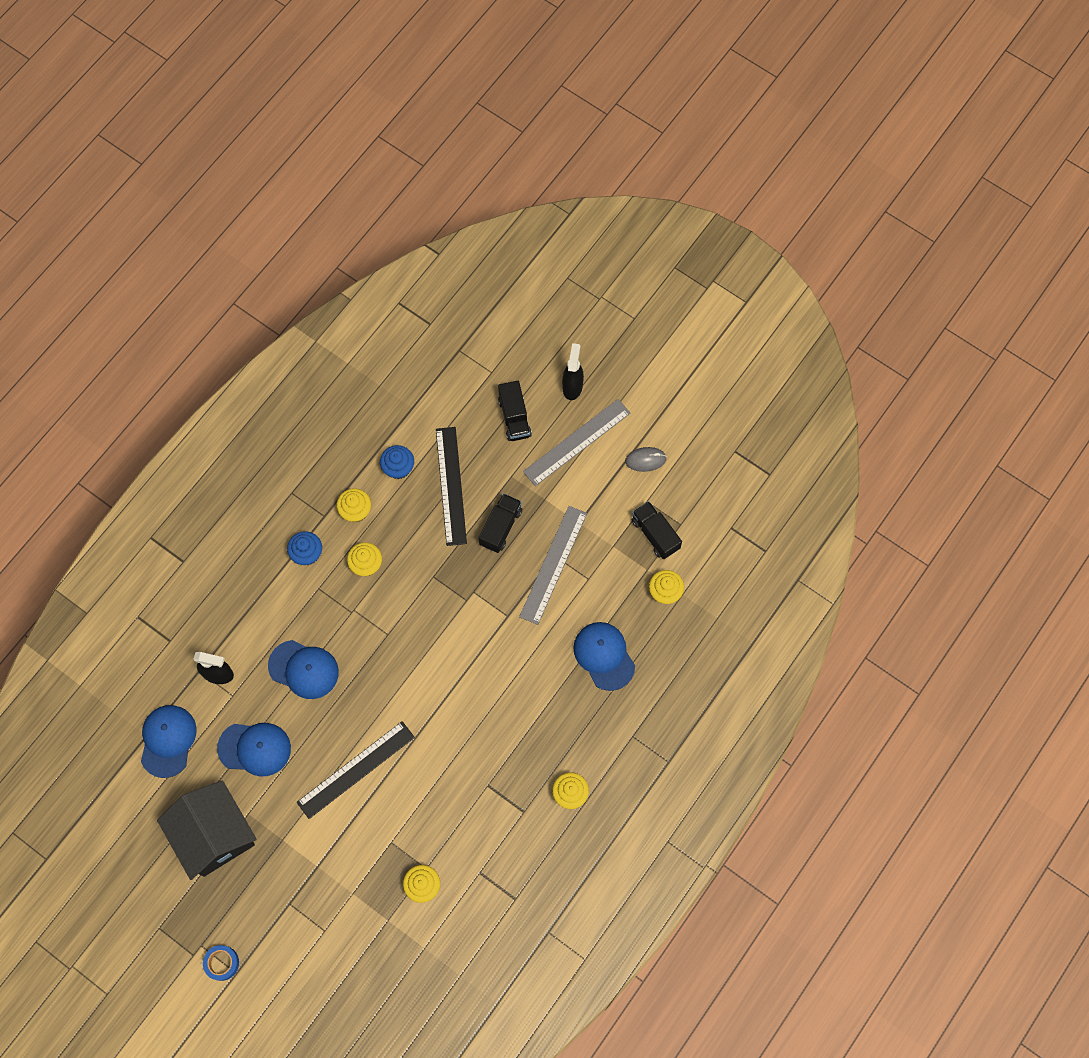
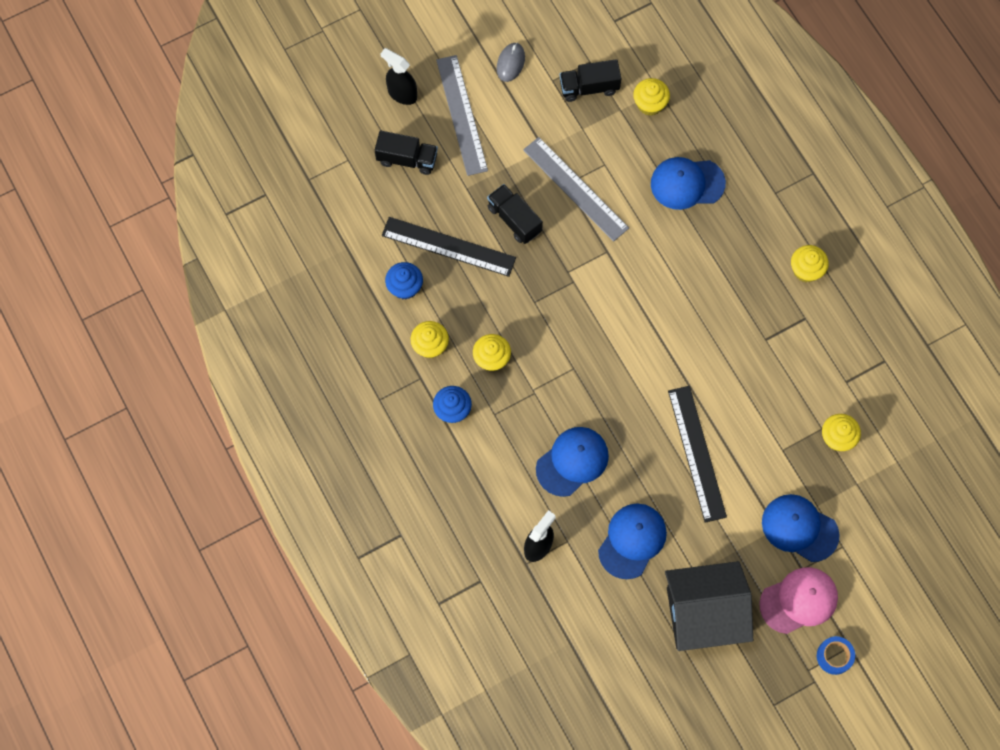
camera: 65 degrees left, 0 degrees up
blue cap [141,705,197,778] -> blue cap moved to [762,494,840,562]
none -> pink cap [759,567,838,634]

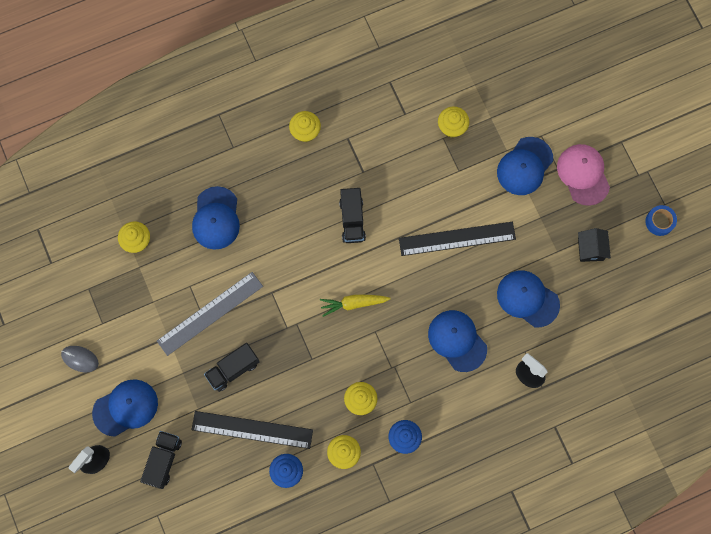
camera: 85 degrees left, 5 degrees up
black ruler [382,217,516,277] -> black ruler turned 75 degrees clockwise [192,411,313,449]
grey ruler [436,55,488,176] -> blue cap [92,379,158,437]
black truck [560,59,621,102] -> black truck moved to [339,188,366,243]
black house [665,561,753,651] -> black house [578,228,611,262], size x0.47
blue tape [817,636,855,675] -> blue tape moved to [645,205,677,236]
none -> yellow carrot [320,294,390,317]

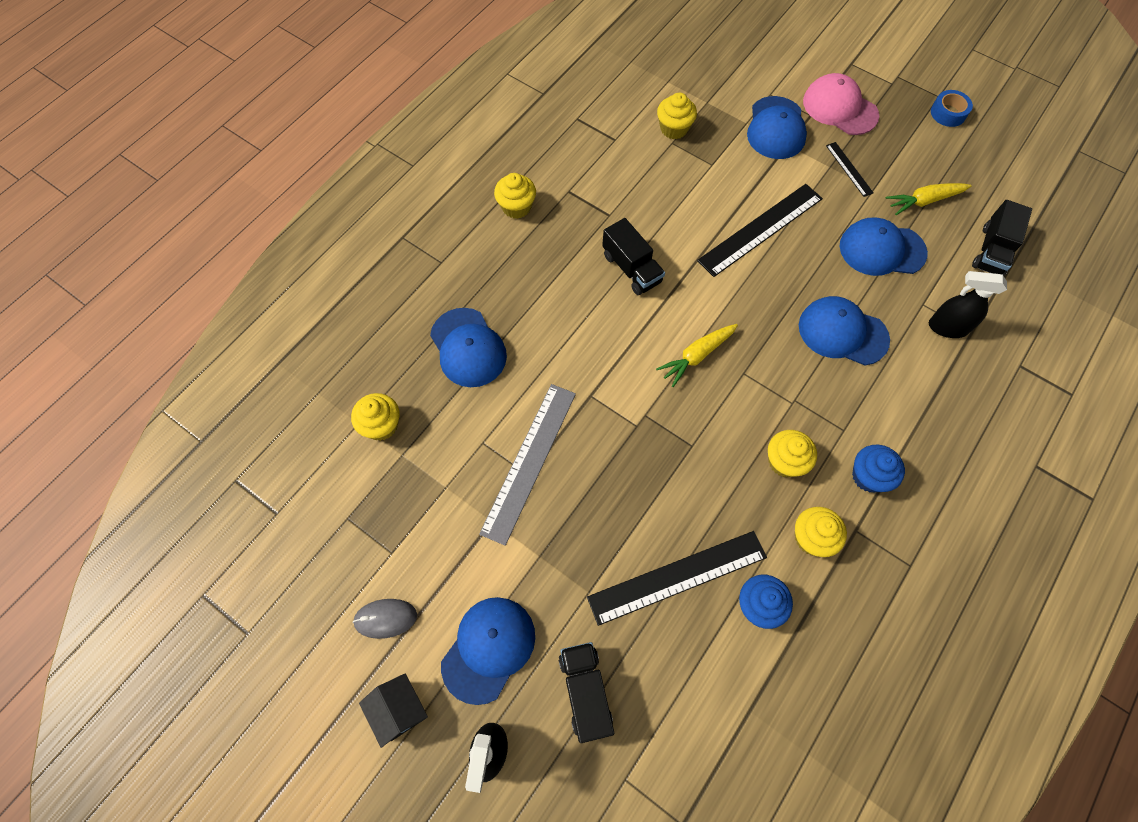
camera: 30 degrees left, 10 degrees down
black truck [204,343,260,392] -> black truck moved to [972,200,1032,276]
black house [578,228,611,262] -> black house moved to [359,673,428,748]
none -> black ruler [826,142,874,197]
none -> yellow carrot [886,183,972,215]

